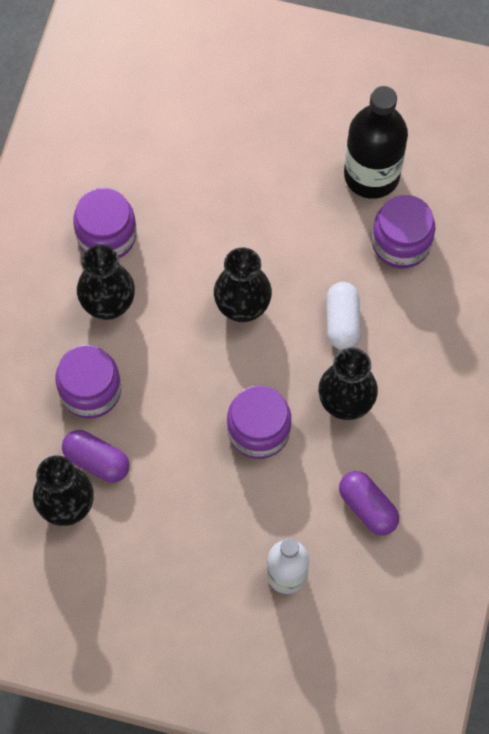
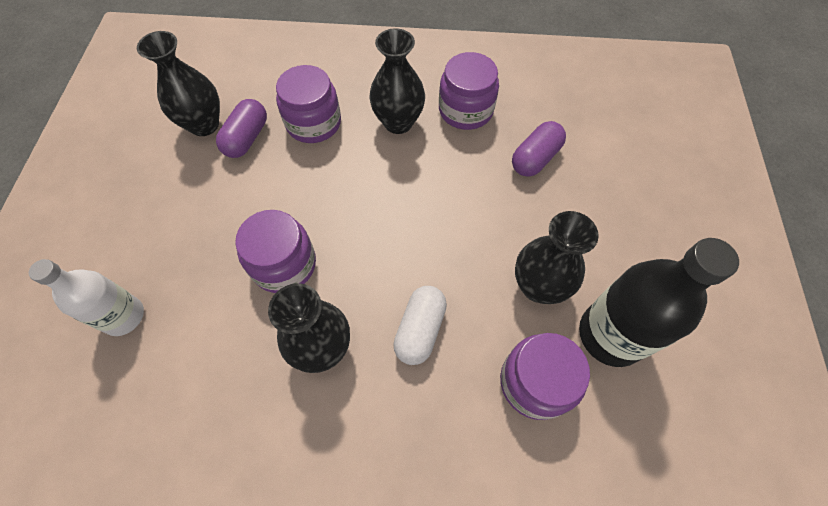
camera: 80 degrees right, 5 degrees down
black vase [214,247,272,322] -> black vase moved to [515,211,599,304]
white capsule [326,282,361,350] -> white capsule turned 60 degrees counterclockwise [393,286,447,365]
purple capsule [339,471,399,535] -> purple capsule moved to [512,121,566,177]

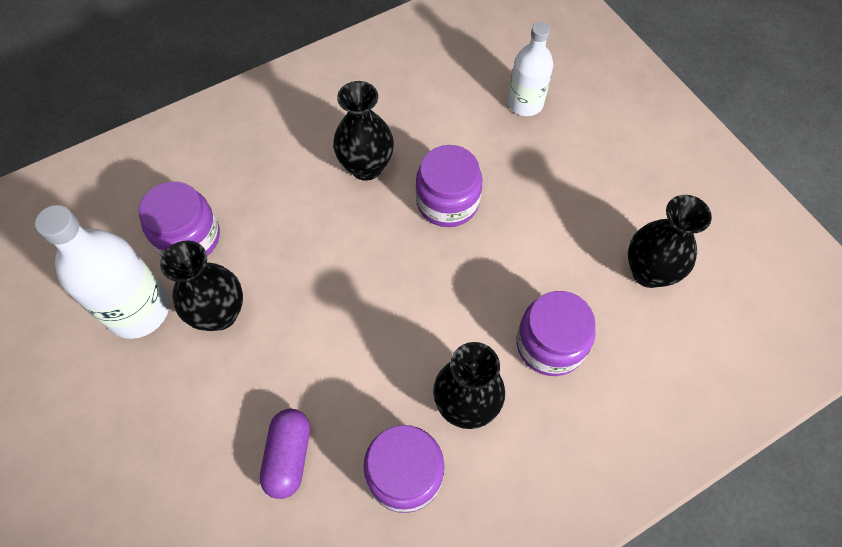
camera: 145 degrees right, 0 degrees up
purple capsule [216,99,267,158] -> none
white capsule [393,286,447,365] -> none
black bottle [579,238,739,367] -> white bottle [35,205,169,339]

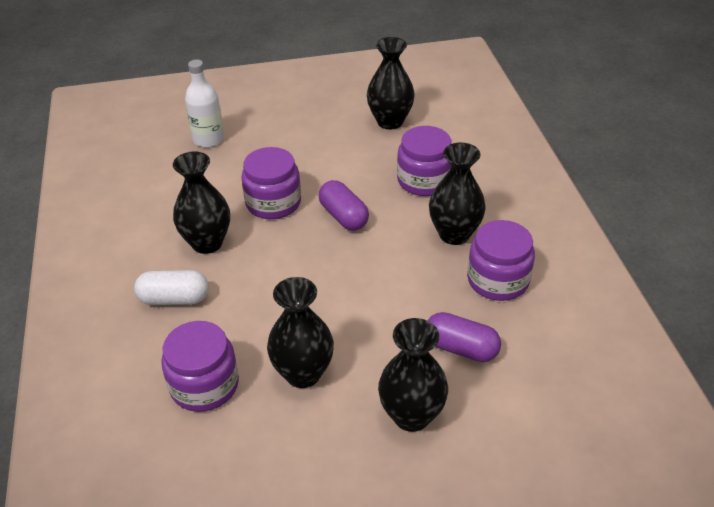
camera: 70 degrees left, 20 degrees down
white bottle [35,205,169,339] -> none
none -> white capsule [134,270,209,305]
none -> purple capsule [319,180,369,230]
none -> black vase [378,318,448,432]

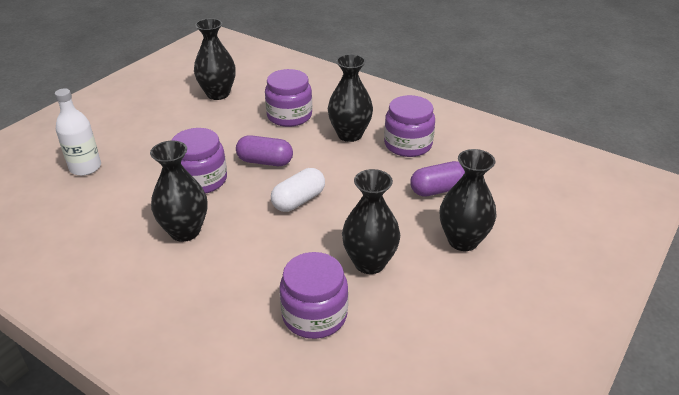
camera: 45 degrees left, 5 degrees down
white capsule [134,270,209,305] -> white capsule moved to [271,168,325,212]

